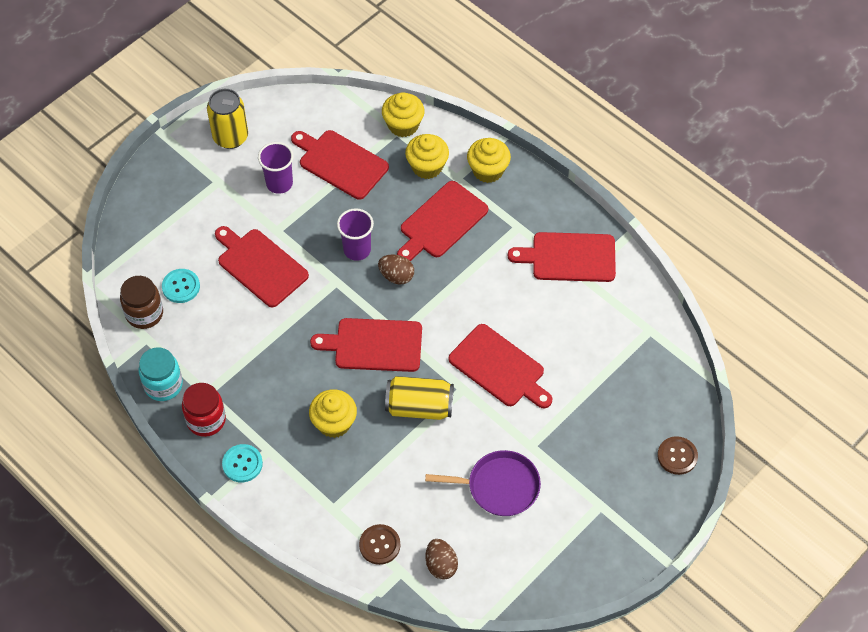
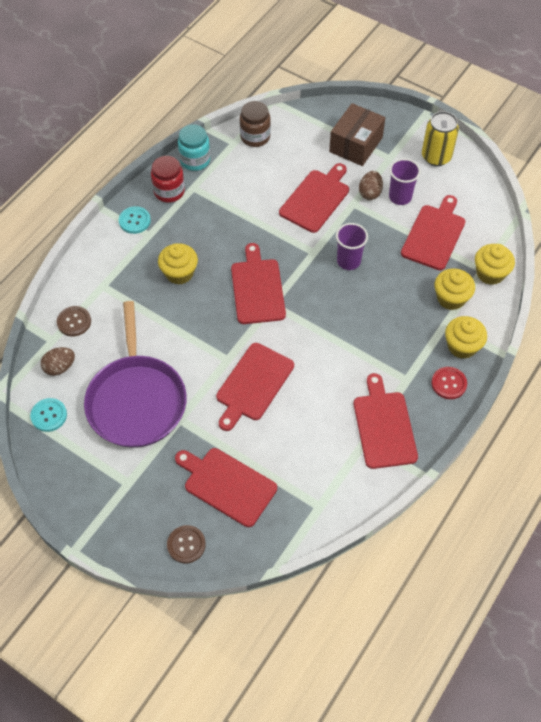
camera: 80 degrees right, 0 degrees up
turquoise button [162,269,200,303] -> turquoise button moved to [30,398,67,432]
brown egg [378,254,414,284] -> brown egg moved to [359,171,383,200]
yellow can [385,376,454,420] -> none
red cutting board [397,181,488,261] -> red cutting board moved to [175,448,277,527]
purple pan [425,450,541,516] -> purple pan [84,301,187,448], size x1.62
none -> brown box [329,103,385,166]
none -> red button [431,367,467,399]

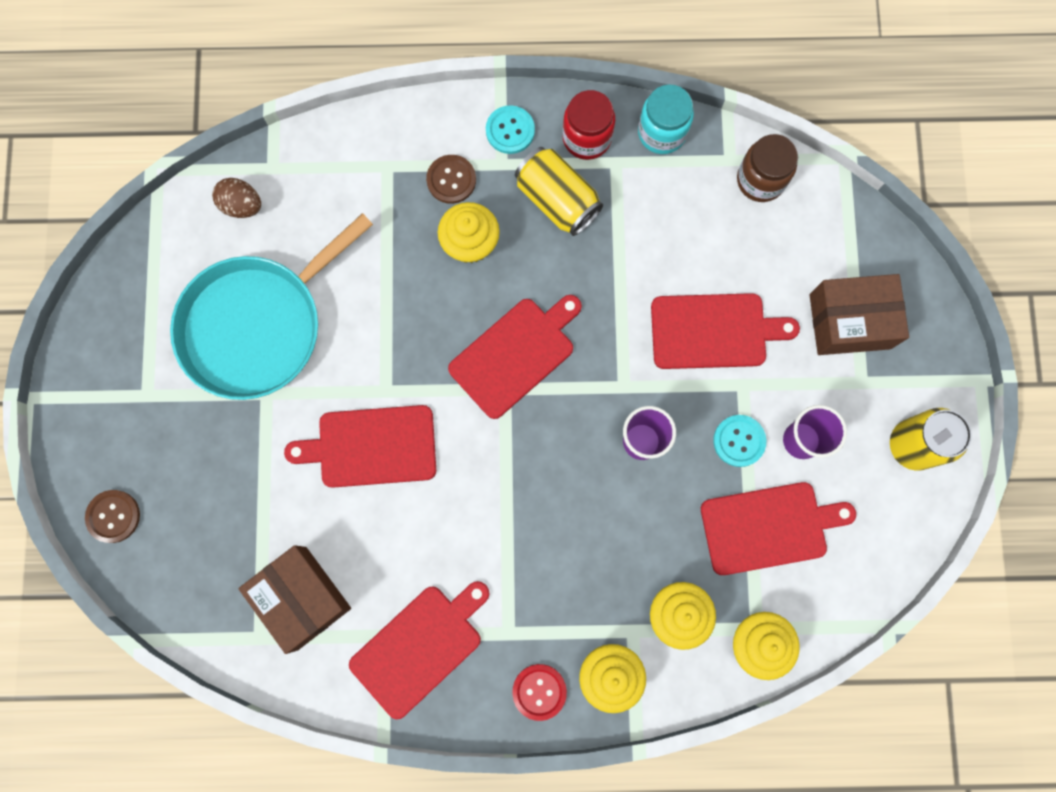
camera: 55 degrees right, 20 degrees up
turquoise button [30,398,67,432] -> turquoise button moved to [713,415,766,467]
brown button [57,306,91,336] -> brown button moved to [426,155,476,204]
purple pan [84,301,187,448] -> turquoise pan [170,213,373,400]
red cutting board [175,448,277,527] -> none
brown egg [359,171,383,200] -> none
none -> brown box [238,545,351,654]
none -> yellow can [515,147,603,236]

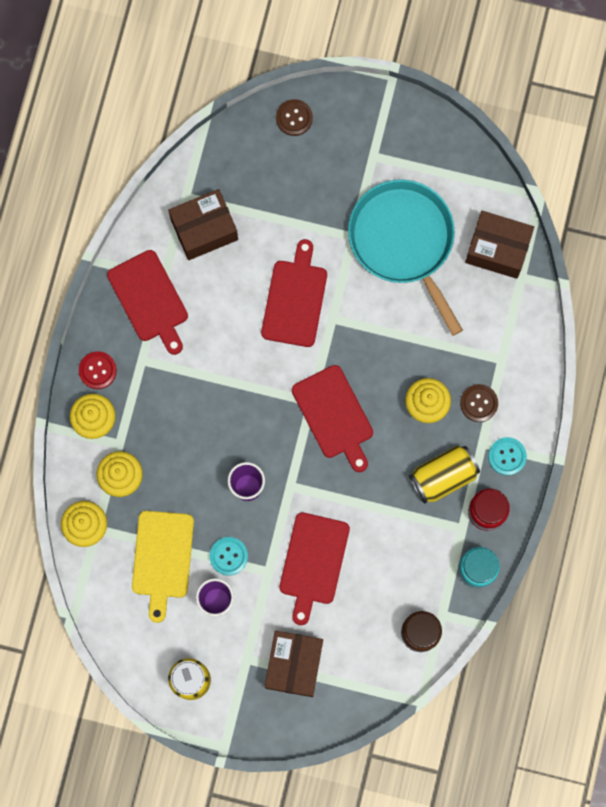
camera: 105 degrees right, 0 degrees up
brown egg [212,178,261,218] -> brown box [465,211,534,279]
red cutting board [701,482,856,575] -> yellow cutting board [132,511,194,623]

